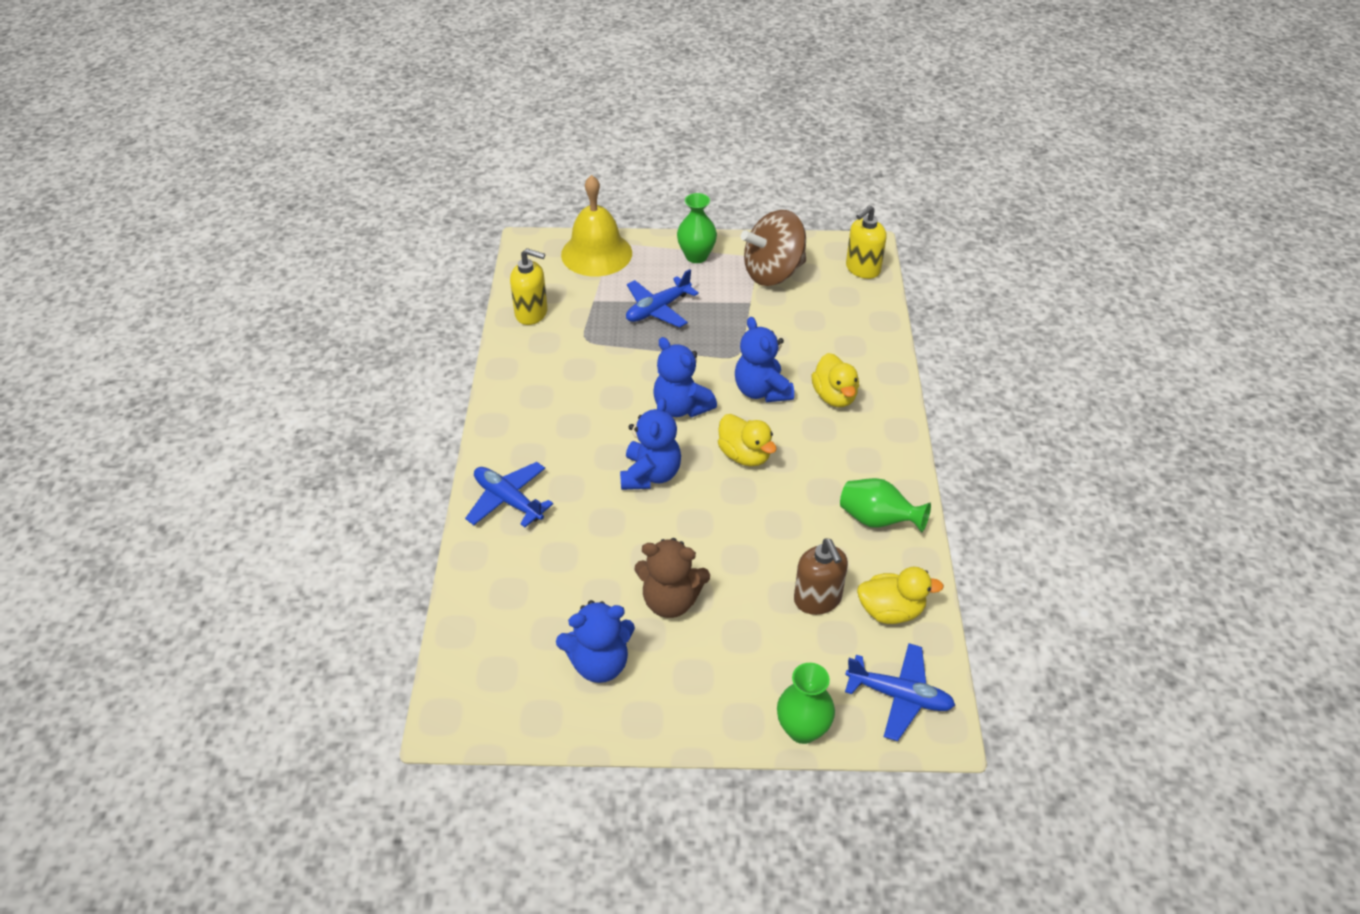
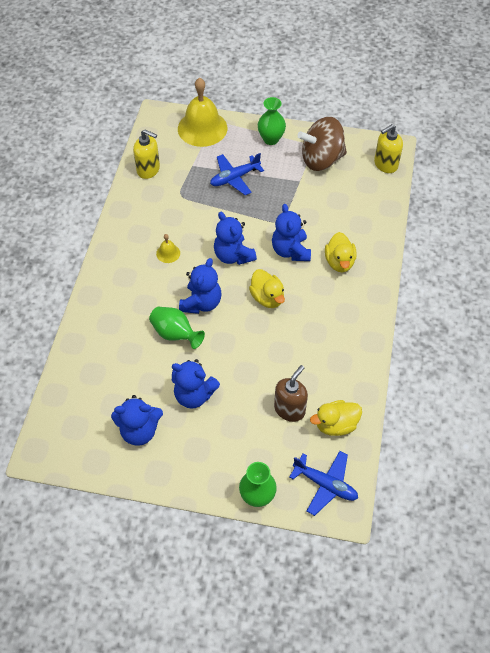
camera: 10 degrees right, 10 degrees up
blue plane [465,462,553,527] -> none
brown teddy bear [634,538,710,618] -> blue teddy bear [172,359,220,409]
brown soap dispenser [794,539,848,615] -> brown soap dispenser turned 135 degrees counterclockwise [274,365,308,422]
green vase [840,478,931,532] -> green vase moved to [149,306,205,349]
yellow duck [857,567,944,624] -> yellow duck turned 150 degrees clockwise [310,400,362,436]
none -> yellow bell [156,234,180,263]

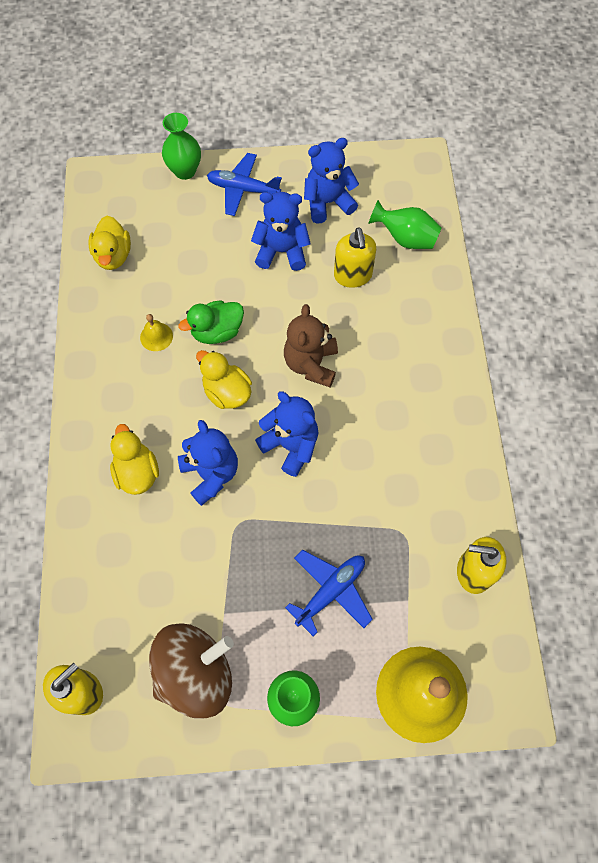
camera: 165 degrees right, 10 degrees up
green vase [149,306,205,349] -> green vase moved to [368,200,442,249]
yellow bell [156,234,180,263] -> yellow bell moved to [140,314,173,351]
blue teddy bear [179,258,221,314] -> brown teddy bear [284,304,338,387]
brown soap dispenser [274,365,308,422] -> none
blue plane [289,451,358,516] -> blue plane moved to [207,153,282,216]
yellow duck [310,400,362,436] -> yellow duck turned 120 degrees clockwise [88,216,131,270]
none -> green duck [178,300,244,344]
none -> yellow soap dispenser [334,228,376,288]

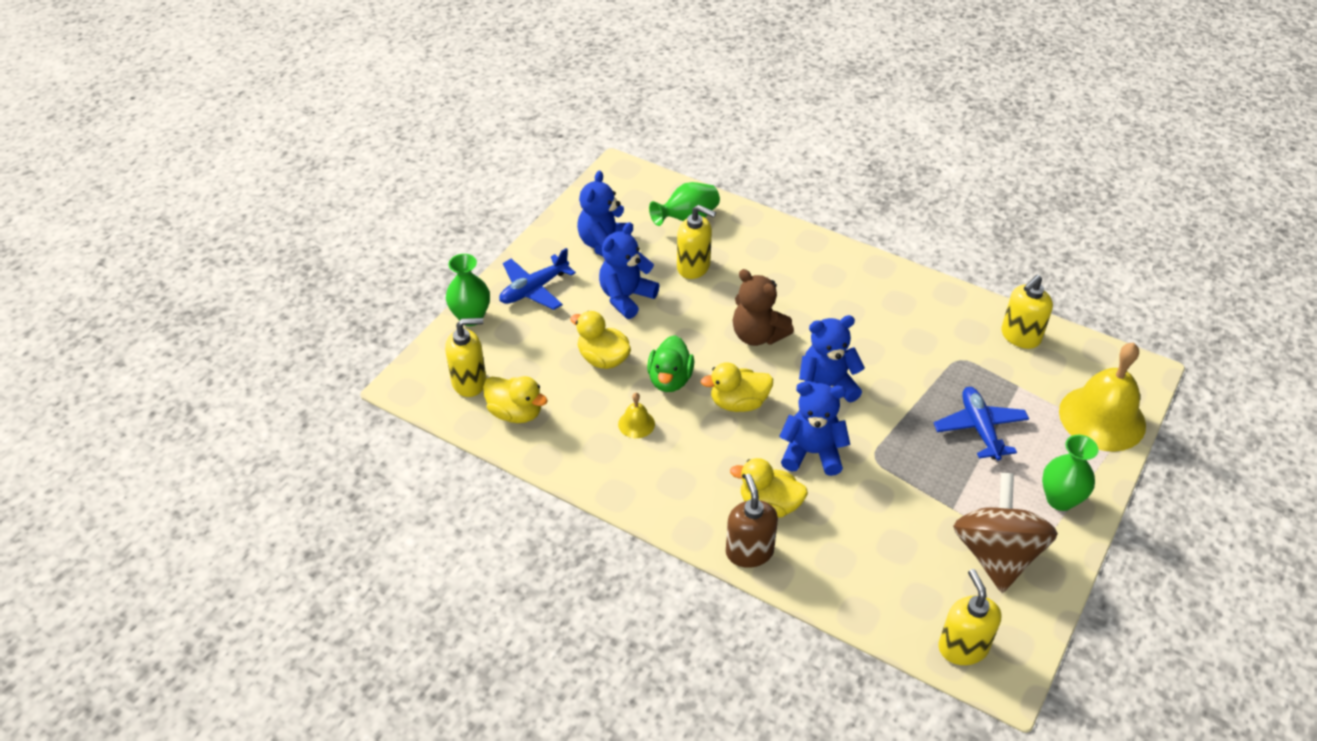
camera: 55 degrees left, 20 degrees down
none -> yellow soap dispenser [445,318,486,397]
none -> yellow duck [570,311,631,369]
none -> brown soap dispenser [726,474,778,568]

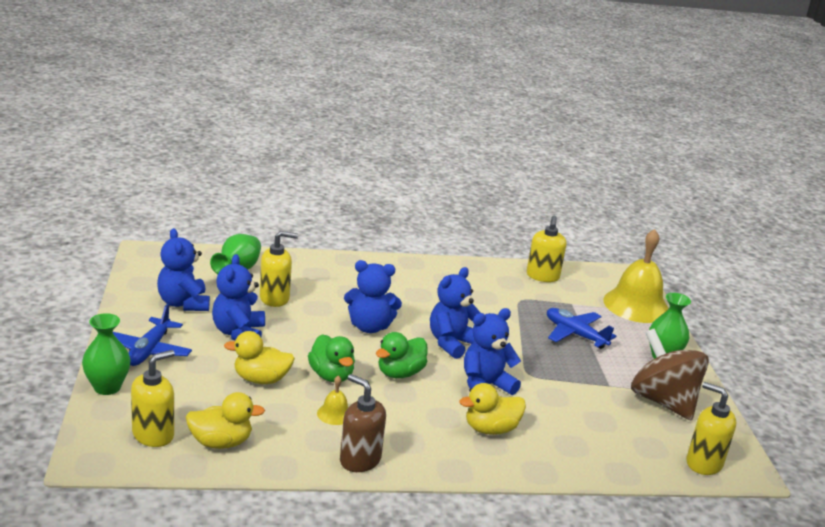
camera: 40 degrees left, 20 degrees down
yellow duck [701,362,773,412] -> green duck [376,332,428,378]
brown soap dispenser [726,474,778,568] -> brown soap dispenser moved to [340,374,386,472]
brown teddy bear [733,269,794,346] -> blue teddy bear [344,260,402,333]

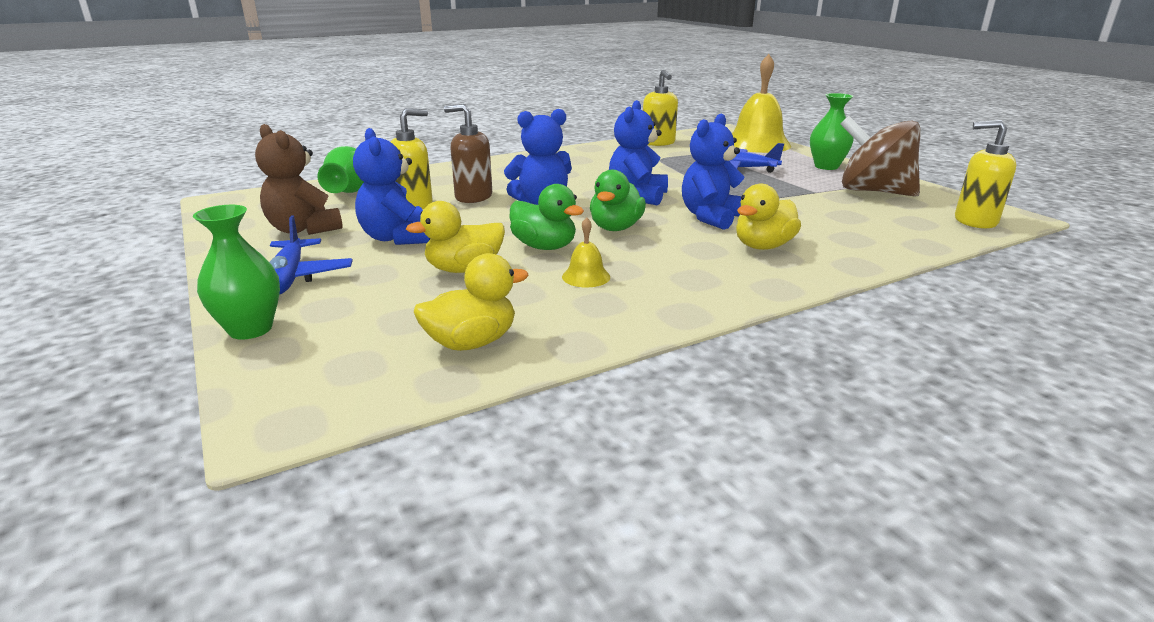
camera: 20 degrees left, 0 degrees up
yellow soap dispenser [131,350,175,447] -> none
blue teddy bear [157,228,210,311] -> brown teddy bear [255,124,343,235]
brown soap dispenser [340,374,386,472] -> brown soap dispenser moved to [444,104,492,203]

